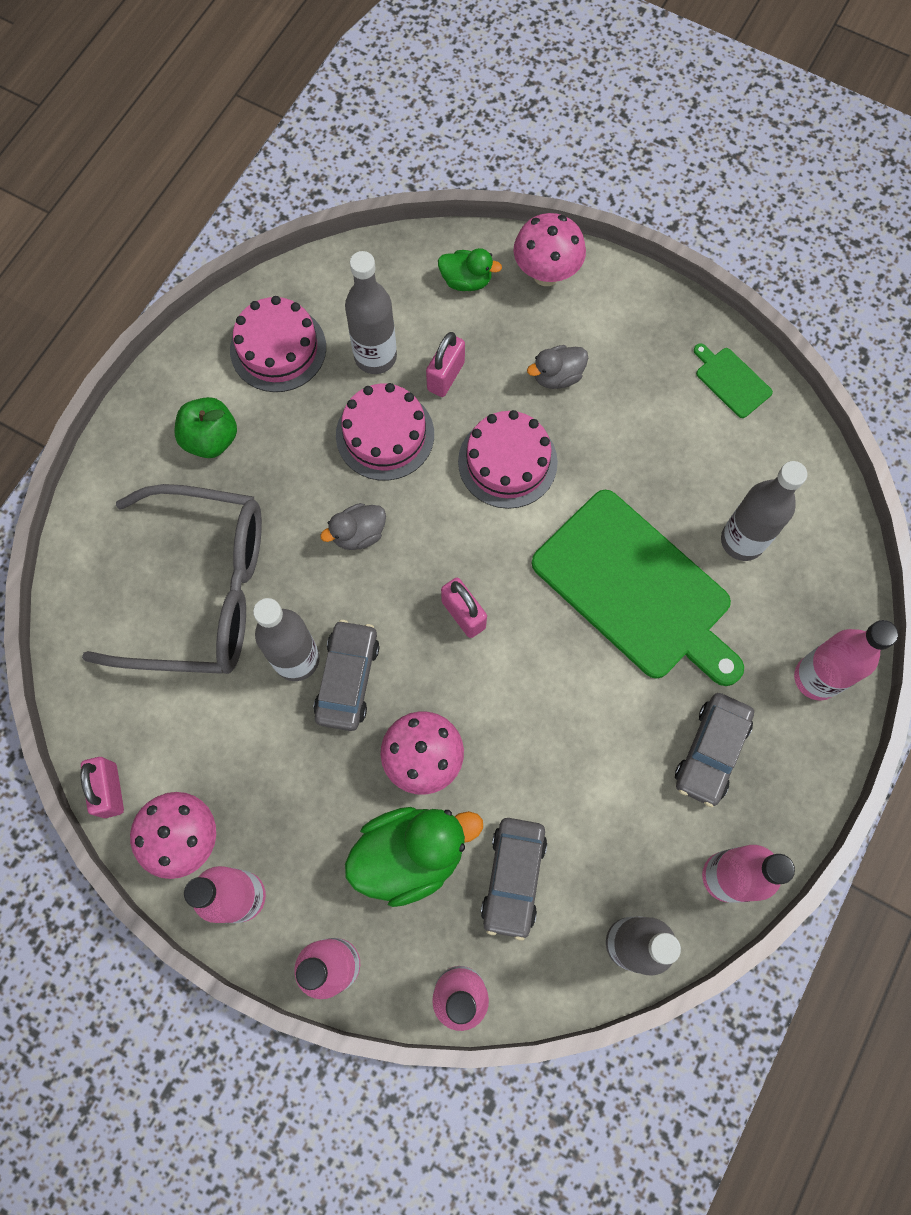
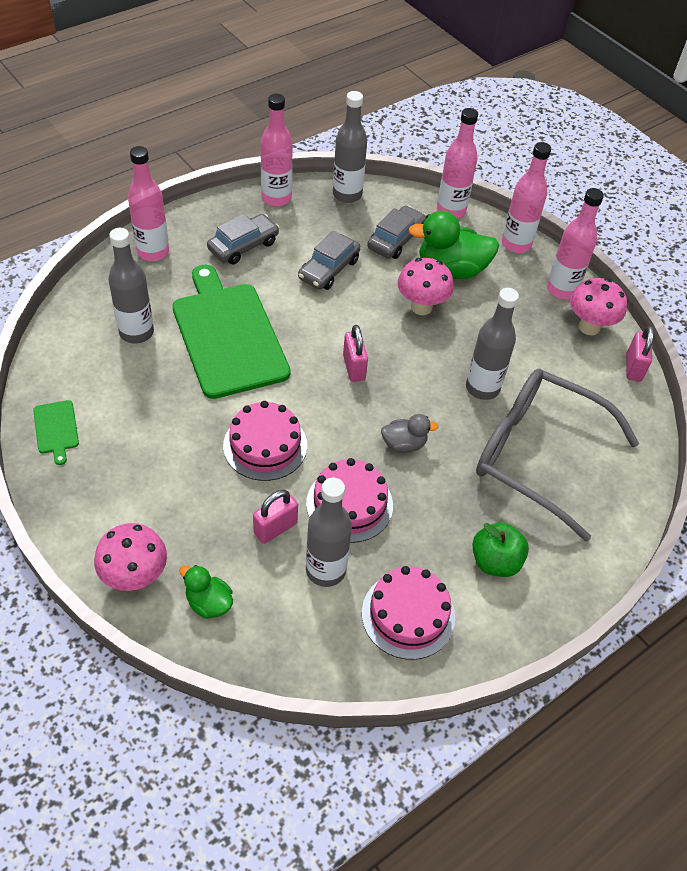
camera: 160 degrees left, 20 degrees down
grey car [313,620,379,731] -> grey car moved to [298,231,361,290]
grey duck [527,345,588,389] -> none

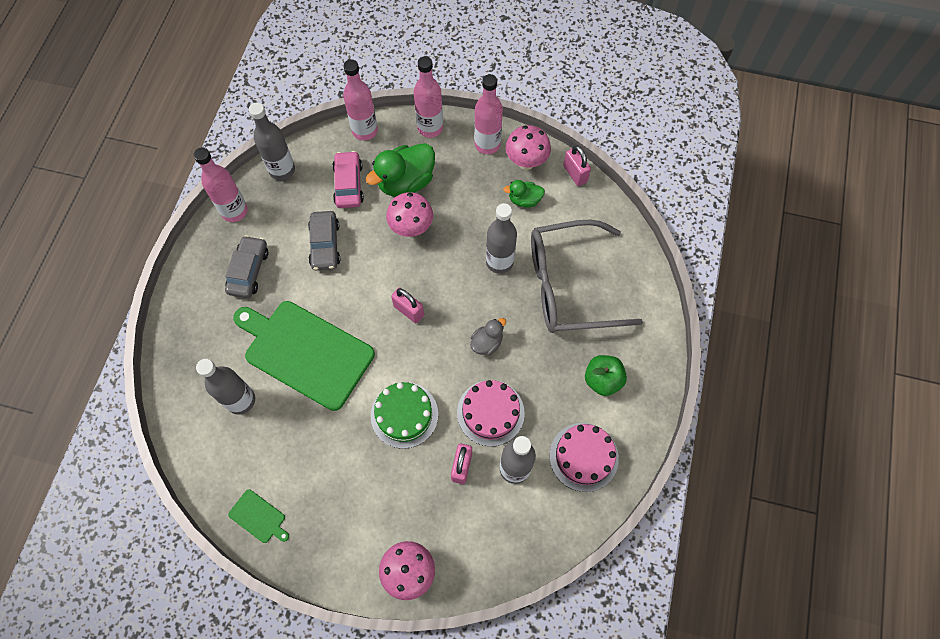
camera: 35 degrees left, 15 degrees up
pink bottle [128,146,169,261] -> none
green duck [179,565,233,619] -> green duck moved to [503,180,545,208]
pink cake [223,401,307,481] -> green cake [371,382,438,449]
grey car [367,205,426,259] -> pink car [332,151,364,208]

